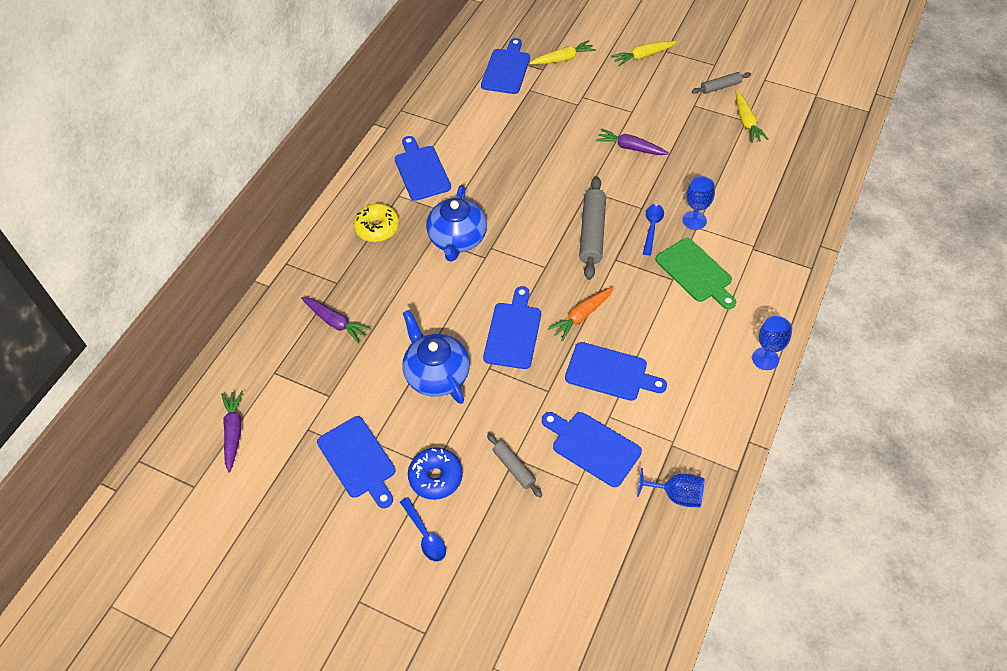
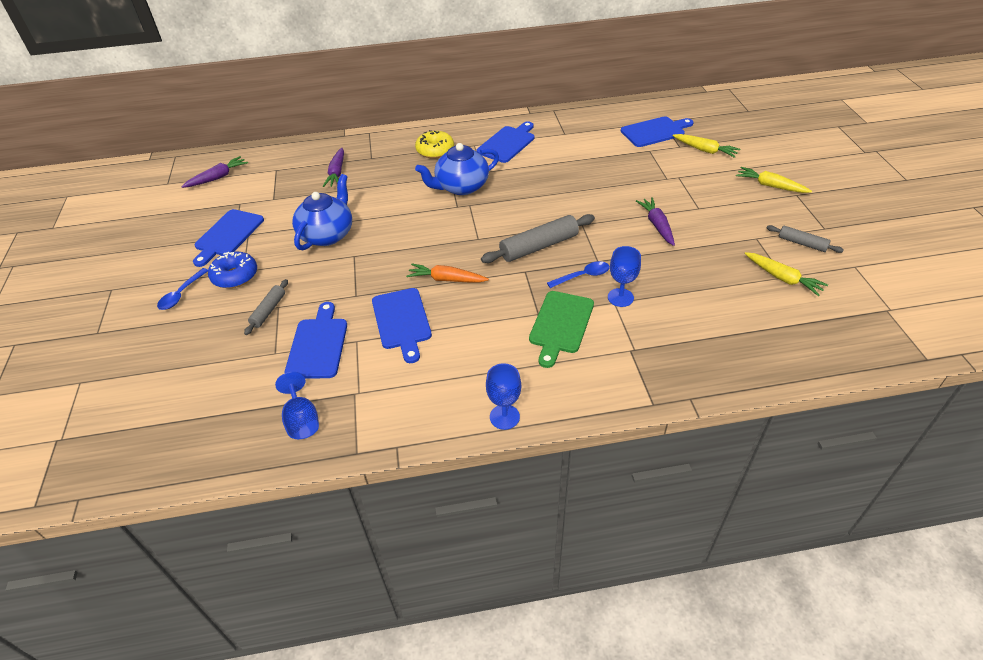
camera: 55 degrees right, 10 degrees down
blue cutting board [483,286,541,369] -> none
yellow carrot [736,91,769,143] -> yellow carrot turned 90 degrees counterclockwise [744,252,828,296]

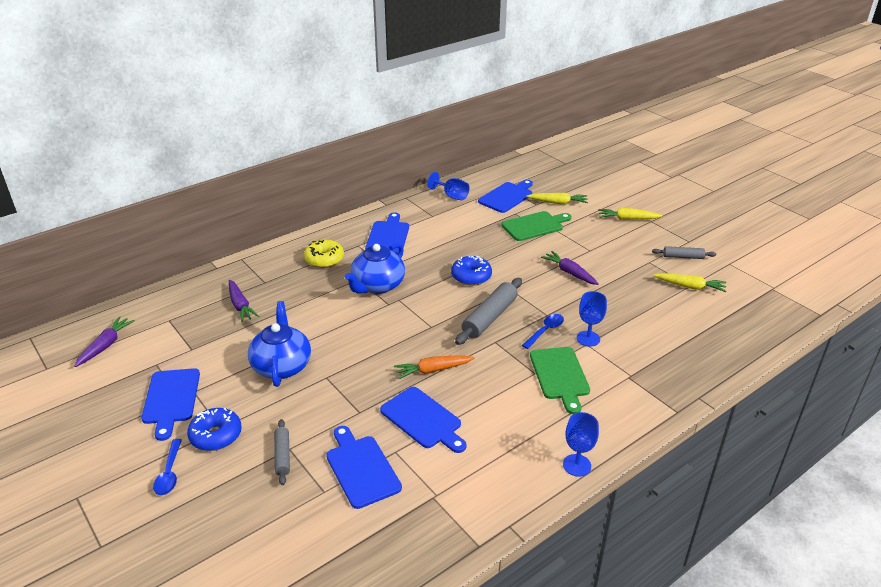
camera: 30 degrees left, 10 degrees down
blue goblet [275,372,319,439] -> blue goblet moved to [427,172,469,200]
none -> blue donut [451,256,492,286]
none -> green cutting board [501,211,571,241]

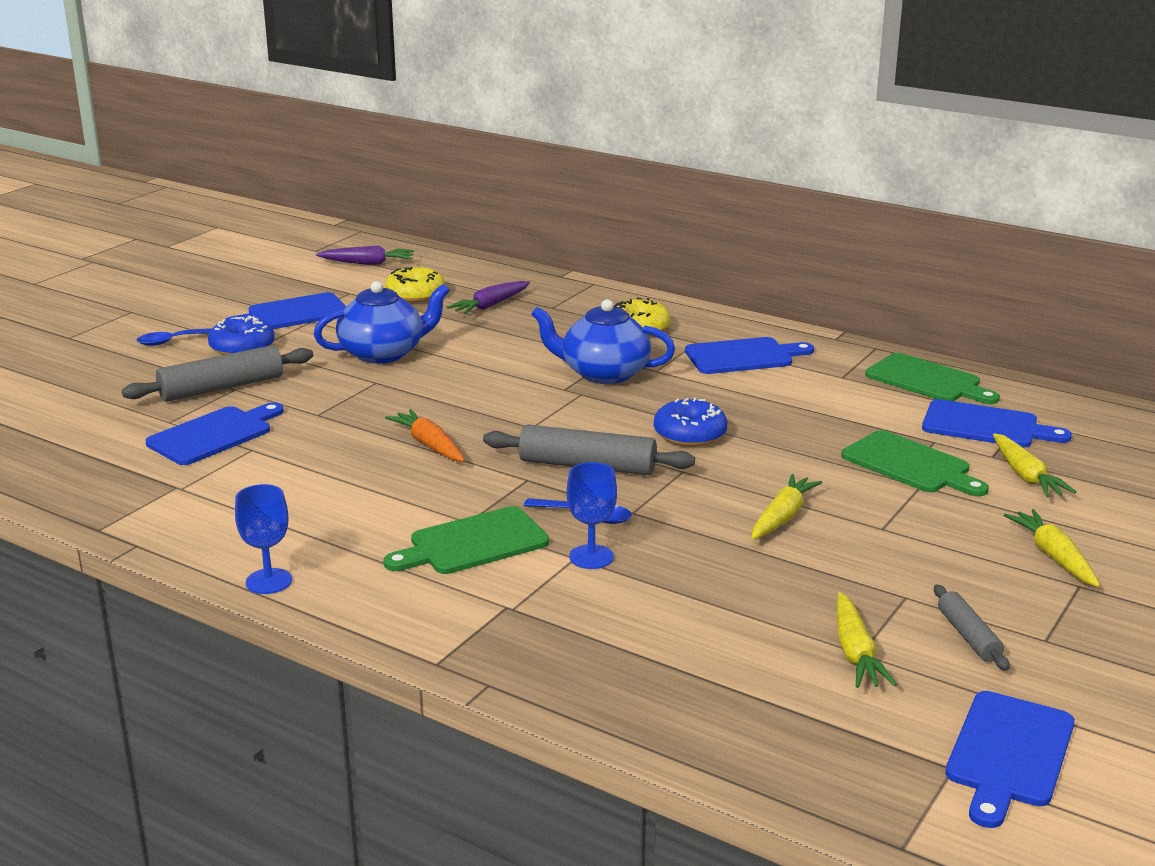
camera: 70 degrees right, 10 degrees down
grey rolling pin [274,419,290,485] -> grey rolling pin [122,345,313,402], size x1.77
blue cutting board [380,387,467,453] -> blue cutting board moved to [946,691,1075,828]
blue goblet [427,172,469,200] -> green cutting board [865,353,1000,404]
purple carrot [541,251,599,285] -> yellow carrot [751,474,823,540]
none -> yellow donut [385,267,445,303]

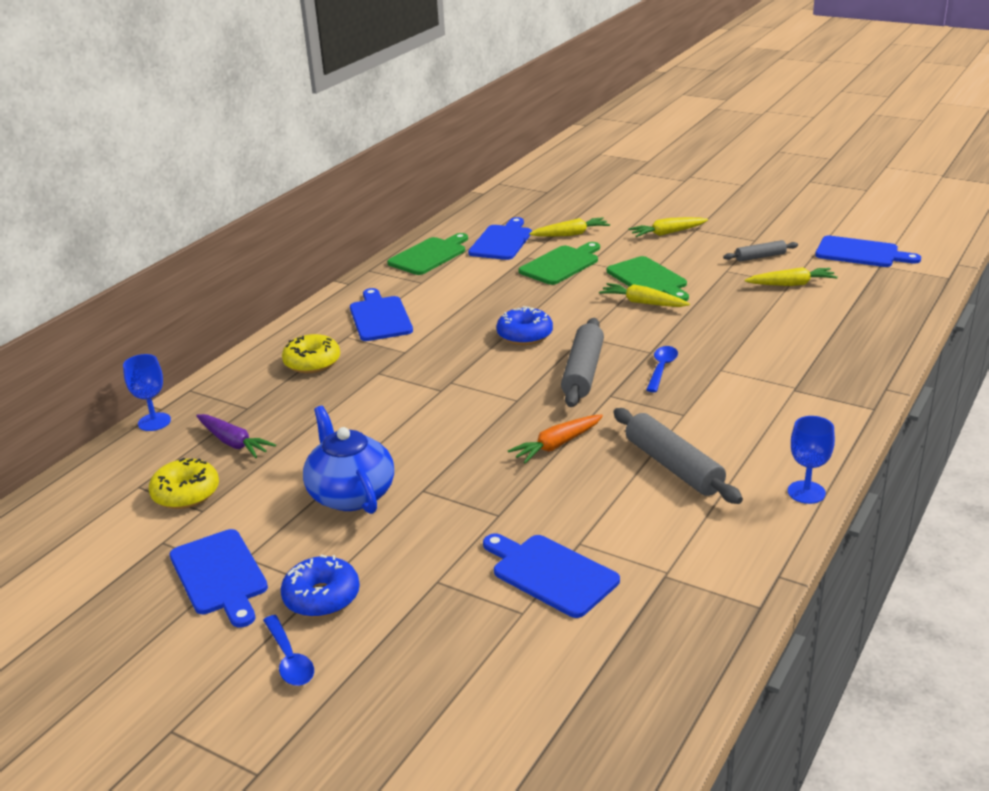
camera: 90 degrees left, 5 degrees up
grey rolling pin [122,345,313,402] -> grey rolling pin moved to [613,408,743,504]
purple carrot [316,246,414,265] -> none
green cutting board [383,506,549,574] -> green cutting board moved to [607,256,689,301]
blue teapot [531,299,675,384] -> none
blue goblet [567,462,617,569] -> blue goblet moved to [123,354,171,431]

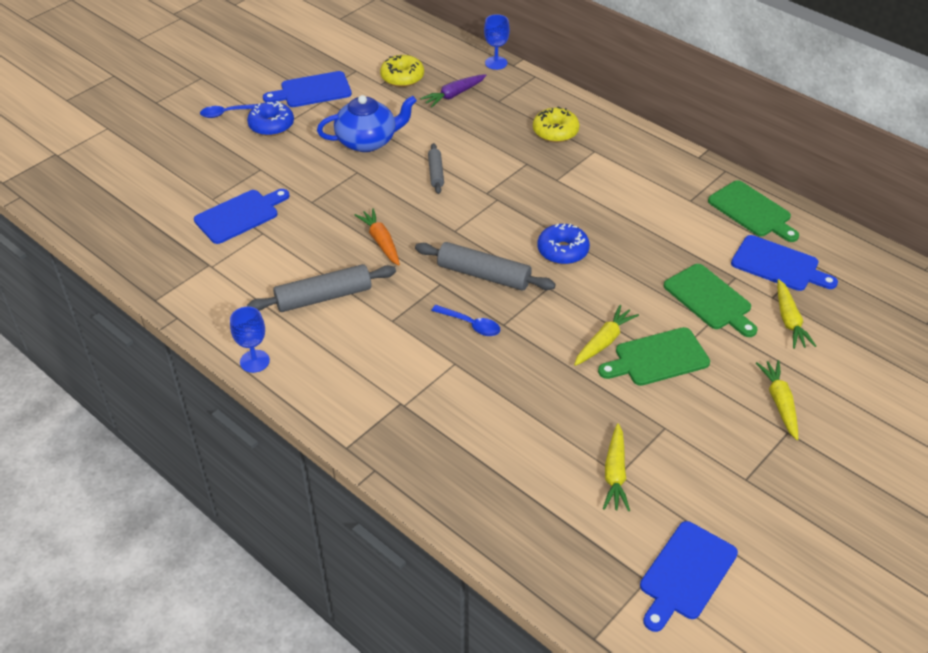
camera: 100 degrees right, 15 degrees up
blue cutting board [350,288,413,341] -> none
grey rolling pin [723,240,798,262] -> grey rolling pin moved to [428,143,444,194]

